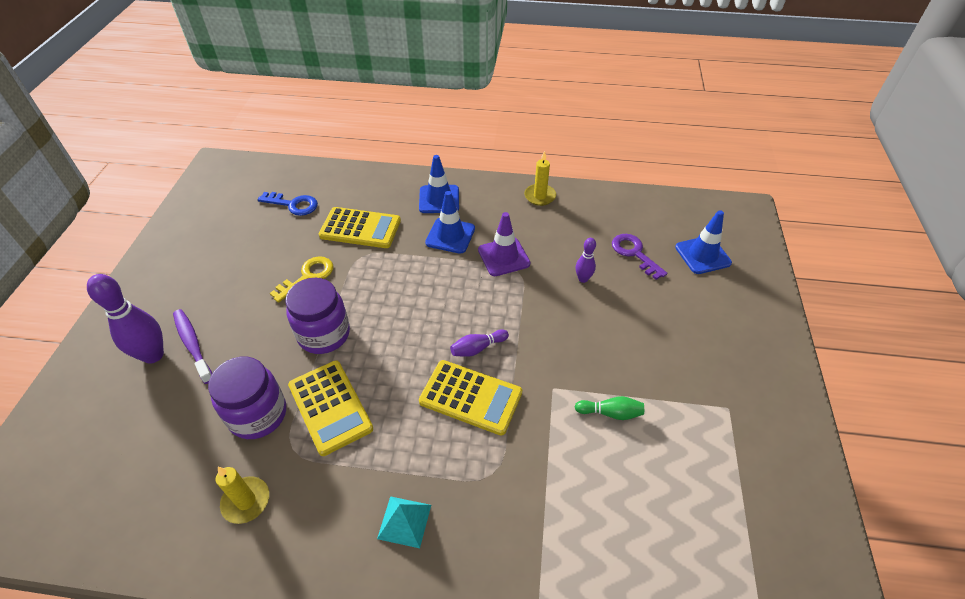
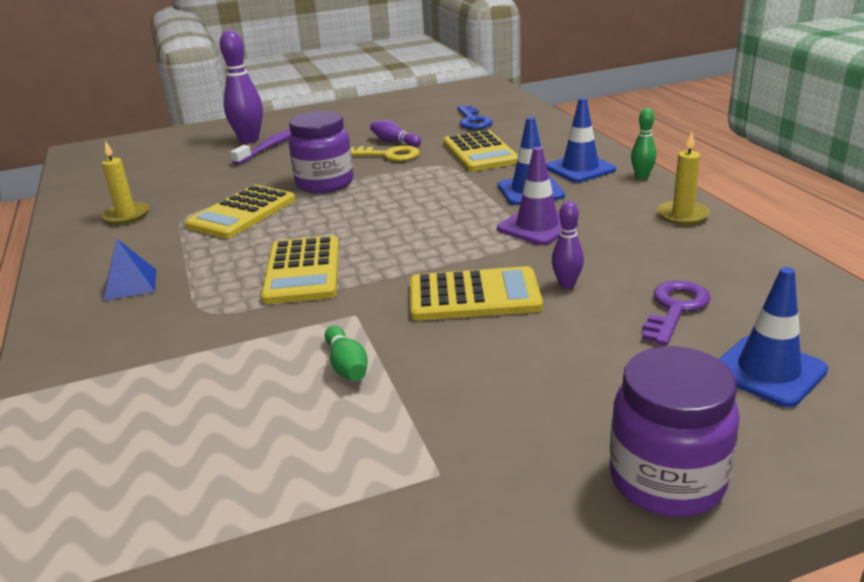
camera: 65 degrees right, 20 degrees down
purple jar [208,357,286,439] -> purple jar moved to [610,346,740,517]
turquoise pyramid [377,496,431,548] -> blue pyramid [103,239,156,301]
purple bowling pin [450,329,509,357] -> purple bowling pin moved to [370,120,421,147]
none -> yellow calculator [410,266,543,321]
none -> green bowling pin [631,108,656,179]

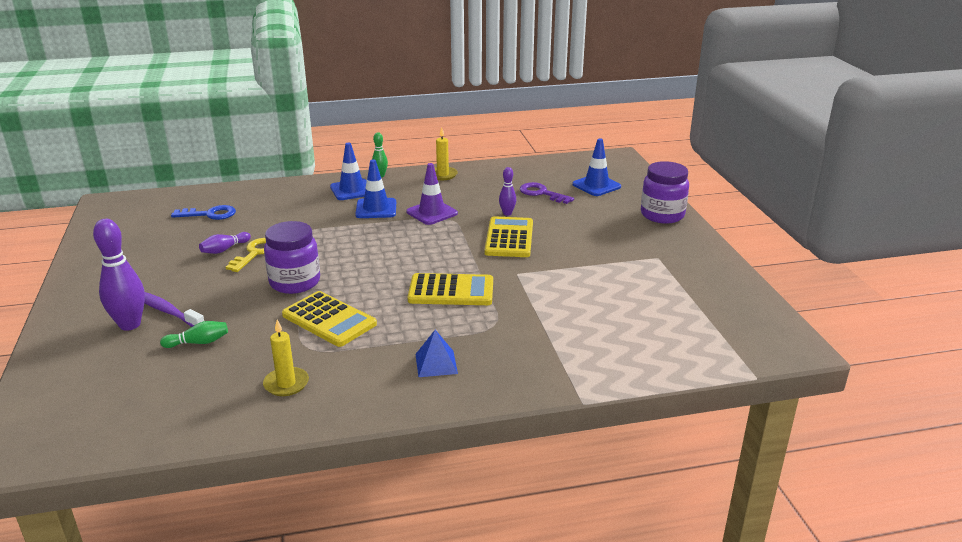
camera: 85 degrees left, 0 degrees up
green bowling pin [325,326,368,381] -> green bowling pin moved to [160,321,228,348]
yellow calculator [444,130,518,171] -> none

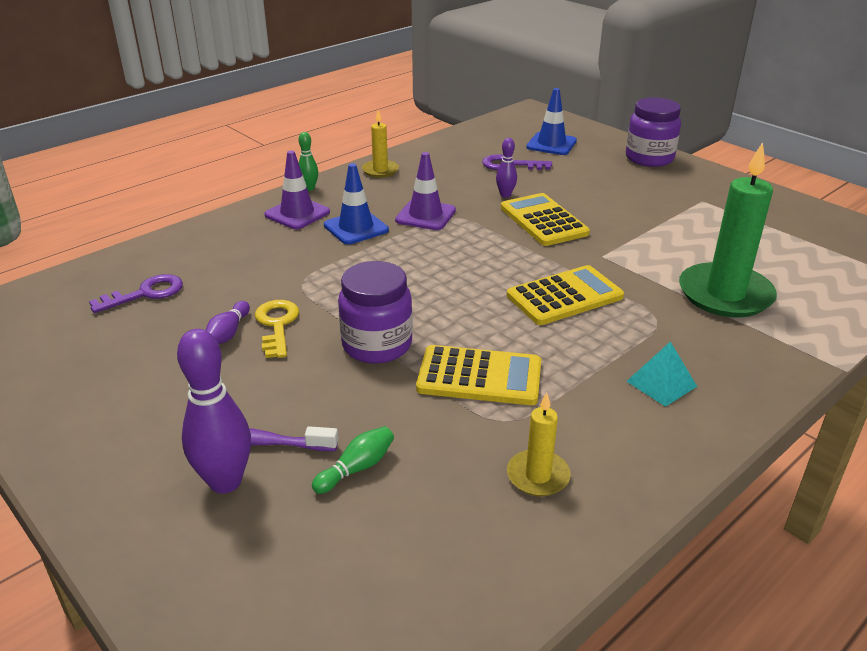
camera: 30 degrees left, 5 degrees up
blue key [171,205,236,220] -> purple key [89,274,183,313]
blue traffic cone [330,142,367,200] -> purple traffic cone [264,150,330,229]
blue pyramid [415,330,458,377] -> turquoise pyramid [626,341,697,407]
none -> green candle [679,142,777,318]

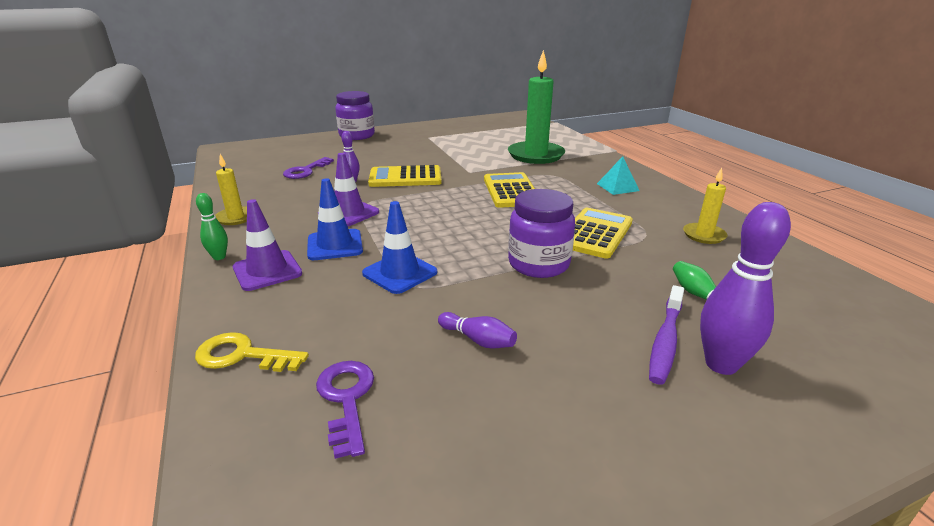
camera: 70 degrees left, 5 degrees down
yellow key [255,300,299,358] -> yellow key moved to [195,332,309,372]
blue traffic cone [526,88,577,155] -> blue traffic cone moved to [362,201,437,294]

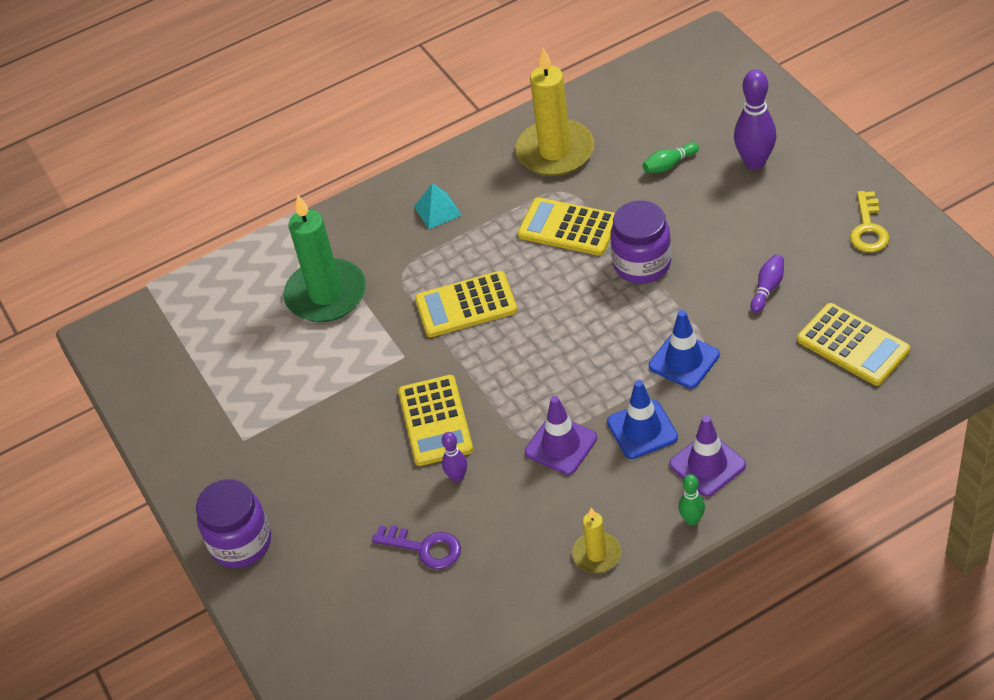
camera: 90 degrees left, 20 degrees up
yellow key [195,332,309,372] -> yellow key moved to [850,191,890,253]
purple key [316,361,374,459] -> yellow calculator [797,303,910,386]
purple toothbrush [649,285,684,385] -> none
yellow candle [683,168,728,244] -> yellow candle [515,48,594,176], size x1.96

